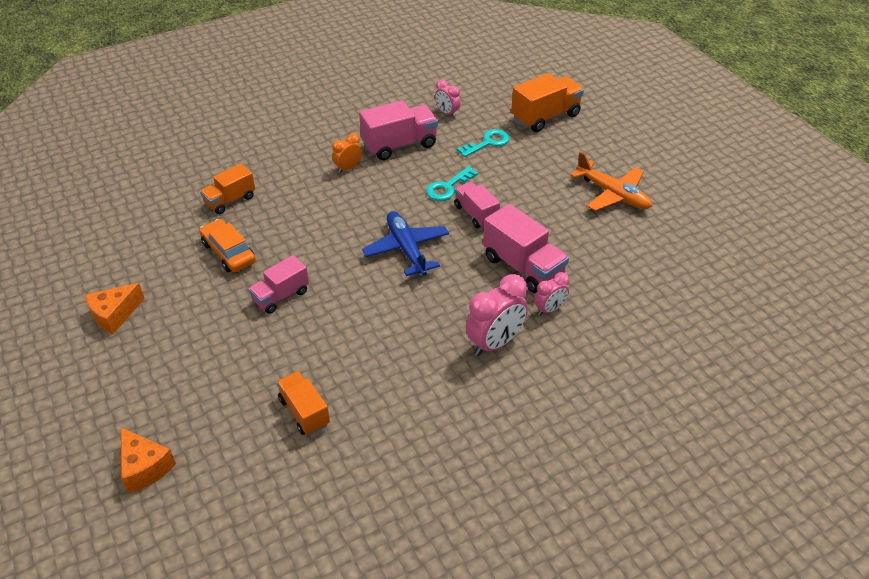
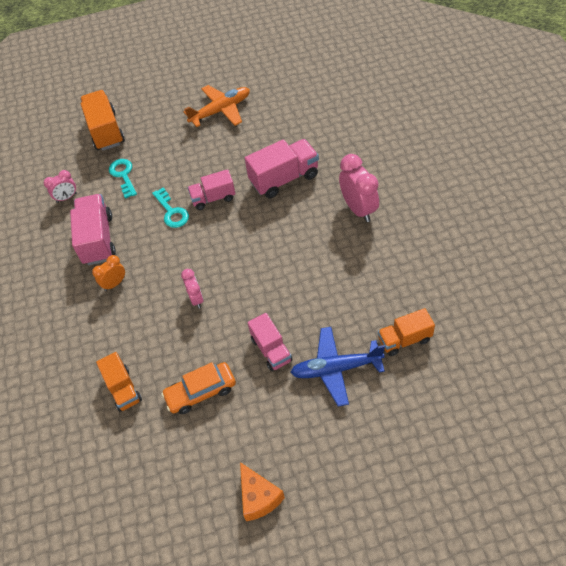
camera: 70 degrees left, 10 degrees up
orange cheese [121,427,176,493] -> none
orange clock [332,133,362,173] -> orange clock turned 75 degrees clockwise [92,255,125,291]
blue plane [362,211,449,276] -> blue plane moved to [290,327,385,407]
pink clock [534,272,570,316] -> pink clock moved to [181,269,204,308]

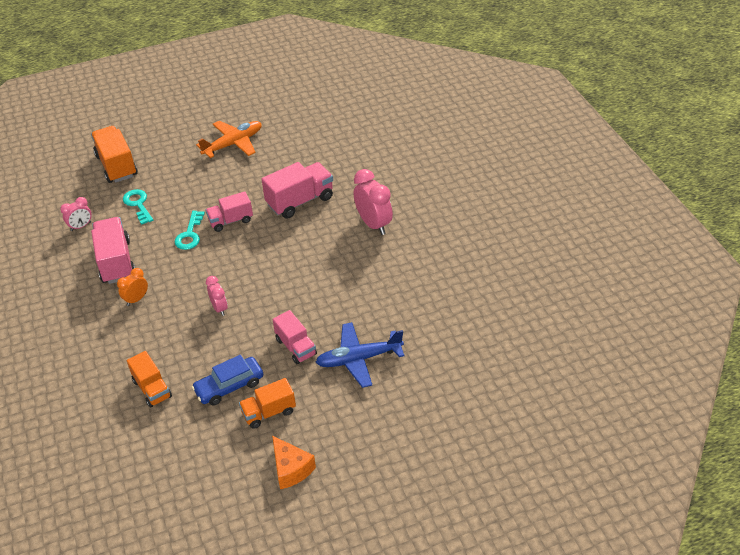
camera: 10 degrees left, 10 degrees down
turquoise key [152,187,189,228] -> turquoise key turned 45 degrees clockwise [175,211,205,250]
orange car [161,362,236,414] -> blue car [192,355,263,406]
orange truck [378,308,435,356] -> orange truck moved to [239,378,296,429]

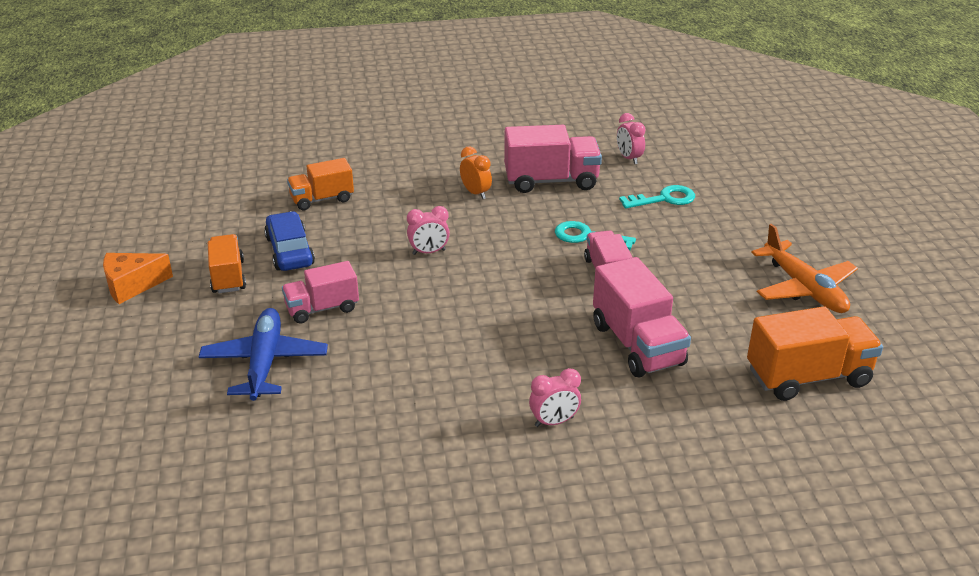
camera: 100 degrees right, 10 degrees down
orange truck [91,126,138,183] -> orange truck moved to [747,306,883,401]
pink clock [354,169,393,235] -> pink clock [529,368,581,427], size x0.57

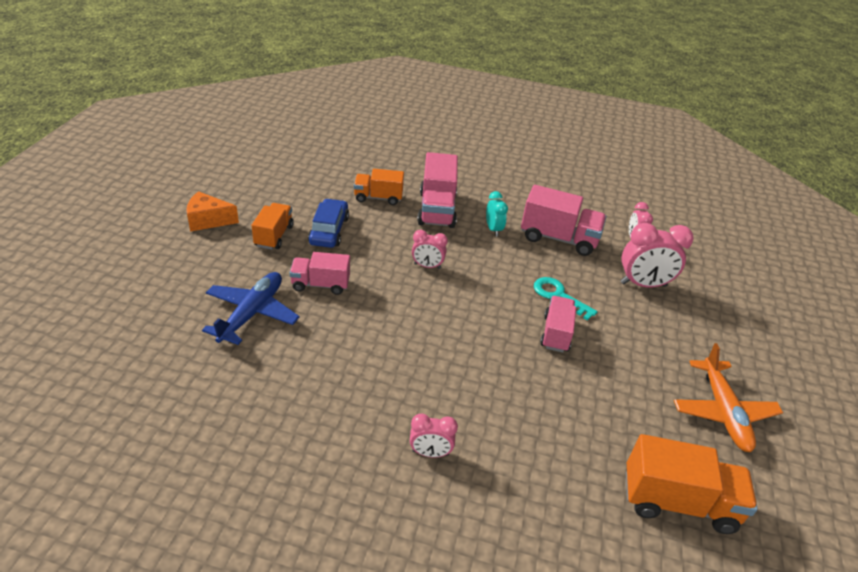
camera: 20 degrees right, 5 degrees up
orange clock [460,146,492,199] -> turquoise clock [486,191,508,236]
pink truck [593,257,691,378] -> pink truck moved to [417,152,458,228]
turquoise key [619,185,695,209] -> pink clock [621,223,694,288]

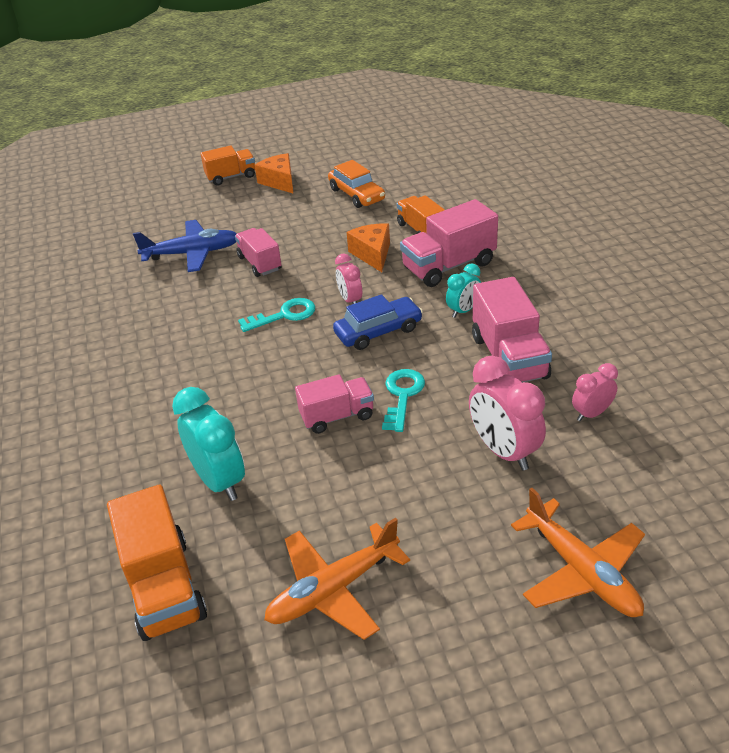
camera: 65 degrees right, 0 degrees up
orange truck [252,203,294,250] -> orange truck moved to [201,145,255,186]
blue car [308,199,349,248] -> blue car moved to [333,294,423,350]
pink clock [410,414,458,458] -> none
none -> turquoise clock [172,387,245,501]
none -> turquoise key [238,298,315,332]
none -> orange car [328,160,385,208]
none -> orange cheese [347,223,390,272]
none -> orange plane [511,488,645,617]

